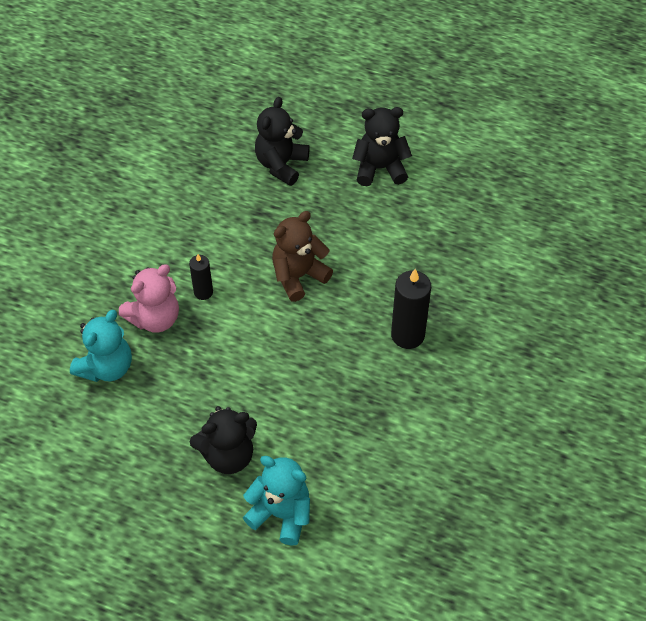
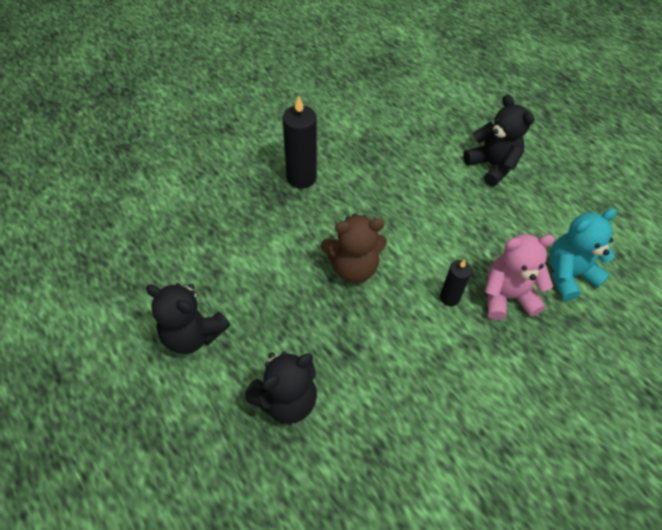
camera: 150 degrees left, 0 degrees up
black teddy bear [190,406,257,474] -> black teddy bear turned 45 degrees clockwise [463,94,534,187]
turquoise teddy bear [243,456,310,546] -> none

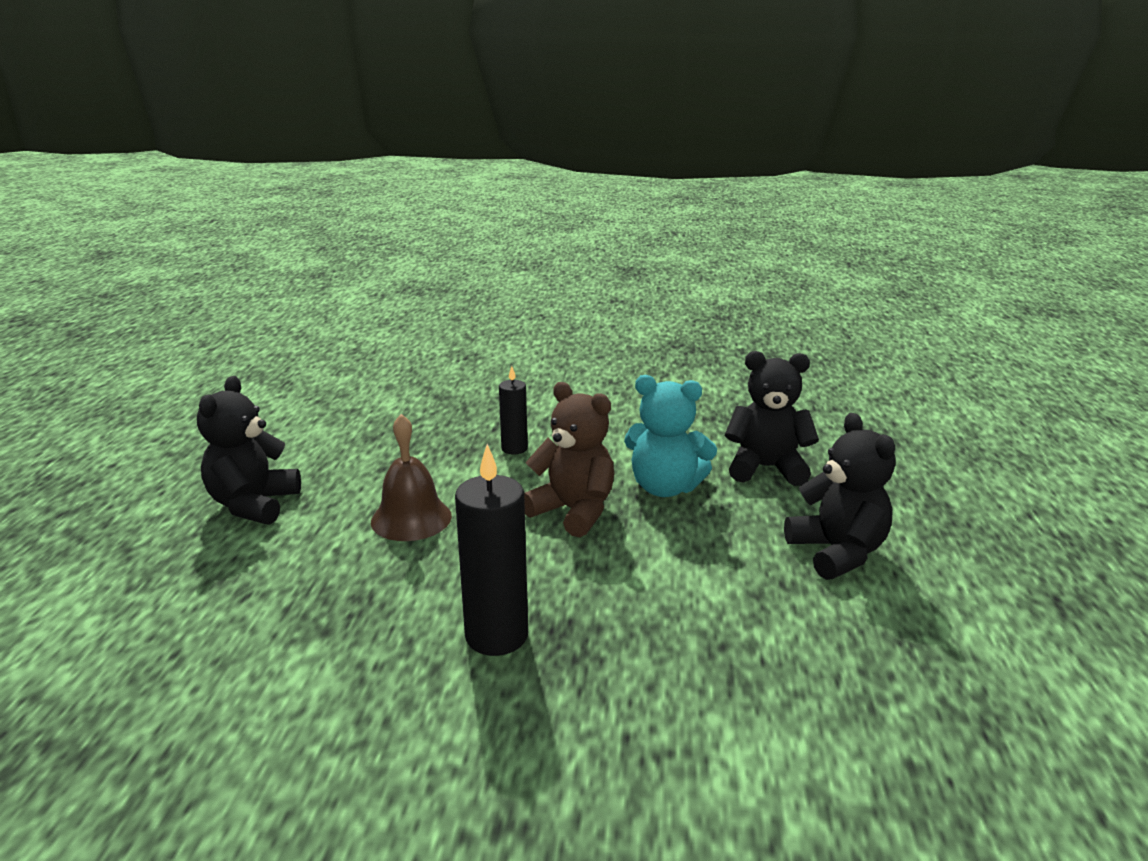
camera: 135 degrees left, 30 degrees down
pink teddy bear [485,234,555,320] -> none
turquoise teddy bear [549,208,617,301] -> turquoise teddy bear moved to [624,375,717,497]
none -> brown bell [371,414,452,541]

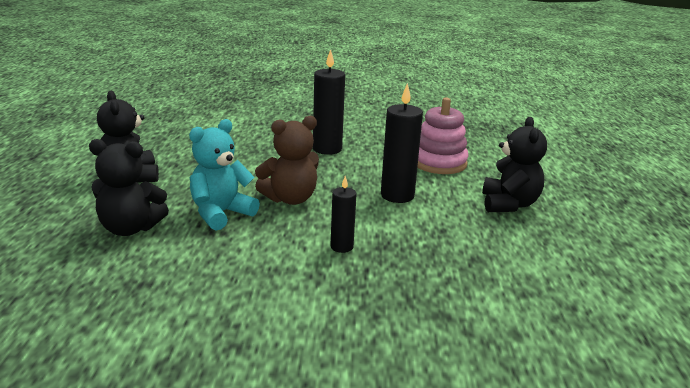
camera: 175 degrees right, 0 degrees up
brown bell [371,414,452,541] -> black candle [381,83,423,203]
brown teddy bear [524,382,614,537] -> brown teddy bear turned 60 degrees counterclockwise [255,116,319,205]
turquoise teddy bear [624,375,717,497] -> turquoise teddy bear turned 60 degrees counterclockwise [189,119,260,230]
none -> pink stacking toy [417,97,469,174]

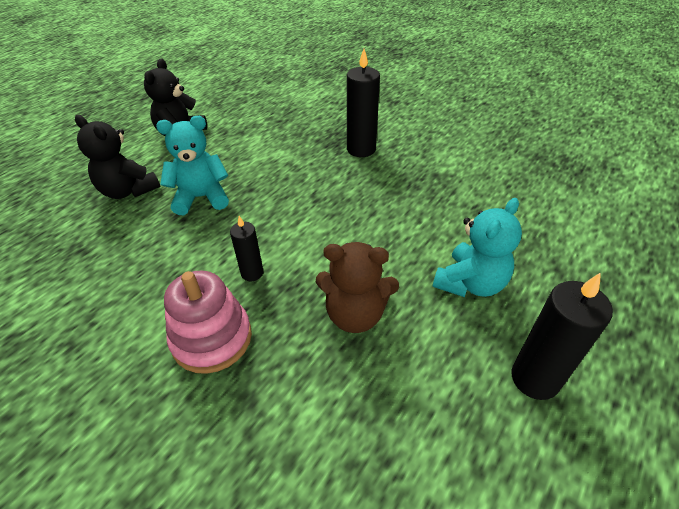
camera: 35 degrees right, 20 degrees up
brown teddy bear [255,116,319,205] -> brown teddy bear moved to [316,242,399,333]
black candle [381,83,423,203] -> black candle moved to [511,272,613,400]
pink stacking toy [417,97,469,174] -> pink stacking toy moved to [164,271,252,374]
black teddy bear [482,117,547,212] -> turquoise teddy bear [433,198,522,297]

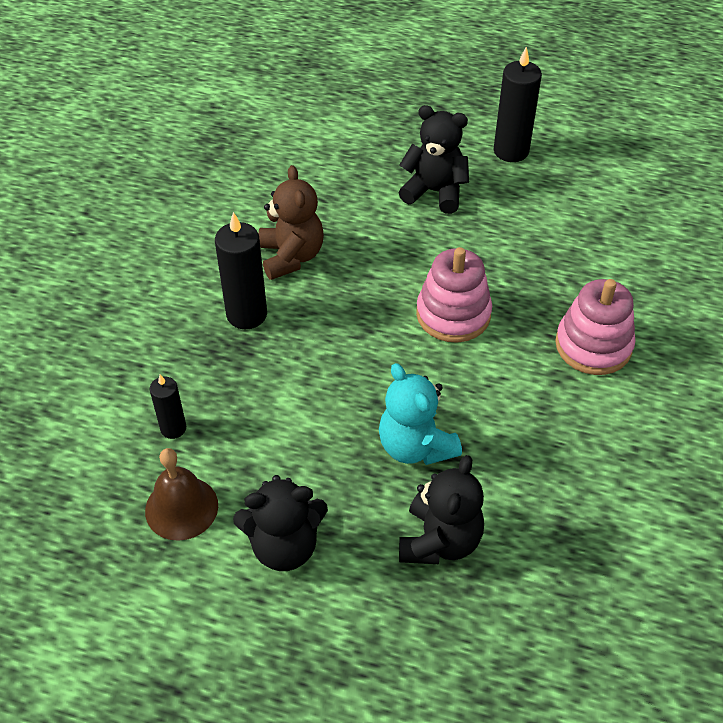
camera: 110 degrees left, 5 degrees up
black candle [230,216,264,281] -> black candle moved to [150,374,186,439]
brown teddy bear [316,242,399,333] -> brown teddy bear moved to [258,165,324,280]
turquoise teddy bear [433,198,522,297] -> black teddy bear [399,105,469,214]
none -> brown bell [145,448,218,541]
none -> pink stacking toy [416,247,492,343]

